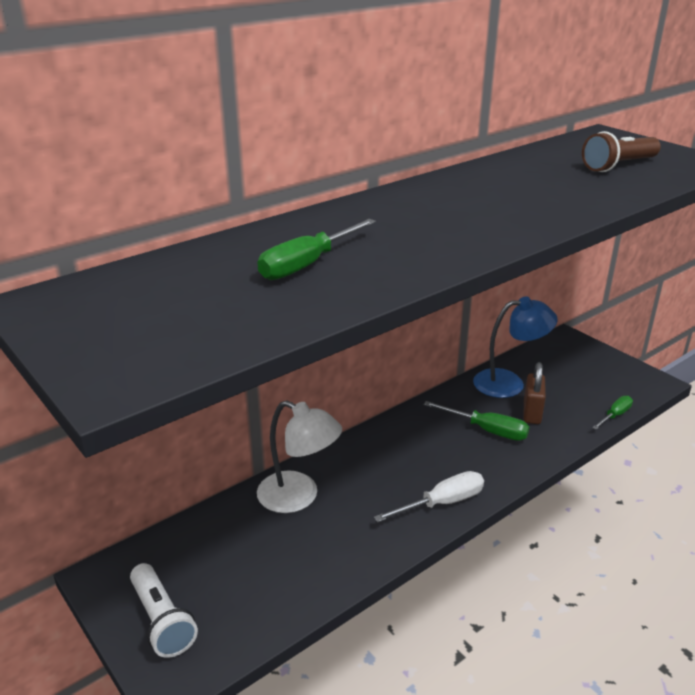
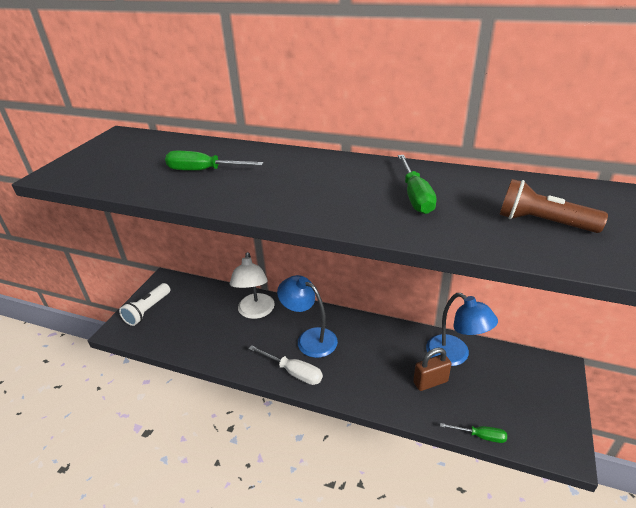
camera: 60 degrees right, 5 degrees up
green screwdriver [424,401,530,441] -> green screwdriver moved to [398,155,437,214]
none -> blue lamp [277,275,338,358]

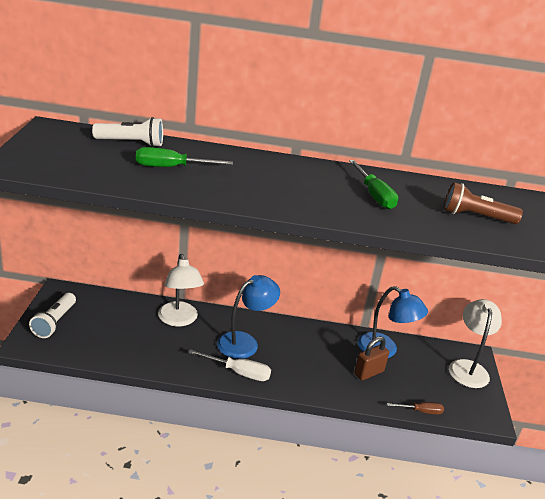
camera: 20 degrees left, 5 degrees down
blue lamp [277,275,338,358] -> blue lamp turned 120 degrees clockwise [217,275,280,359]
green screwdriver [440,423,507,443] -> brown screwdriver [387,402,444,415]
none -> white flashlight [92,117,163,147]
none -> white lamp [449,299,502,388]

